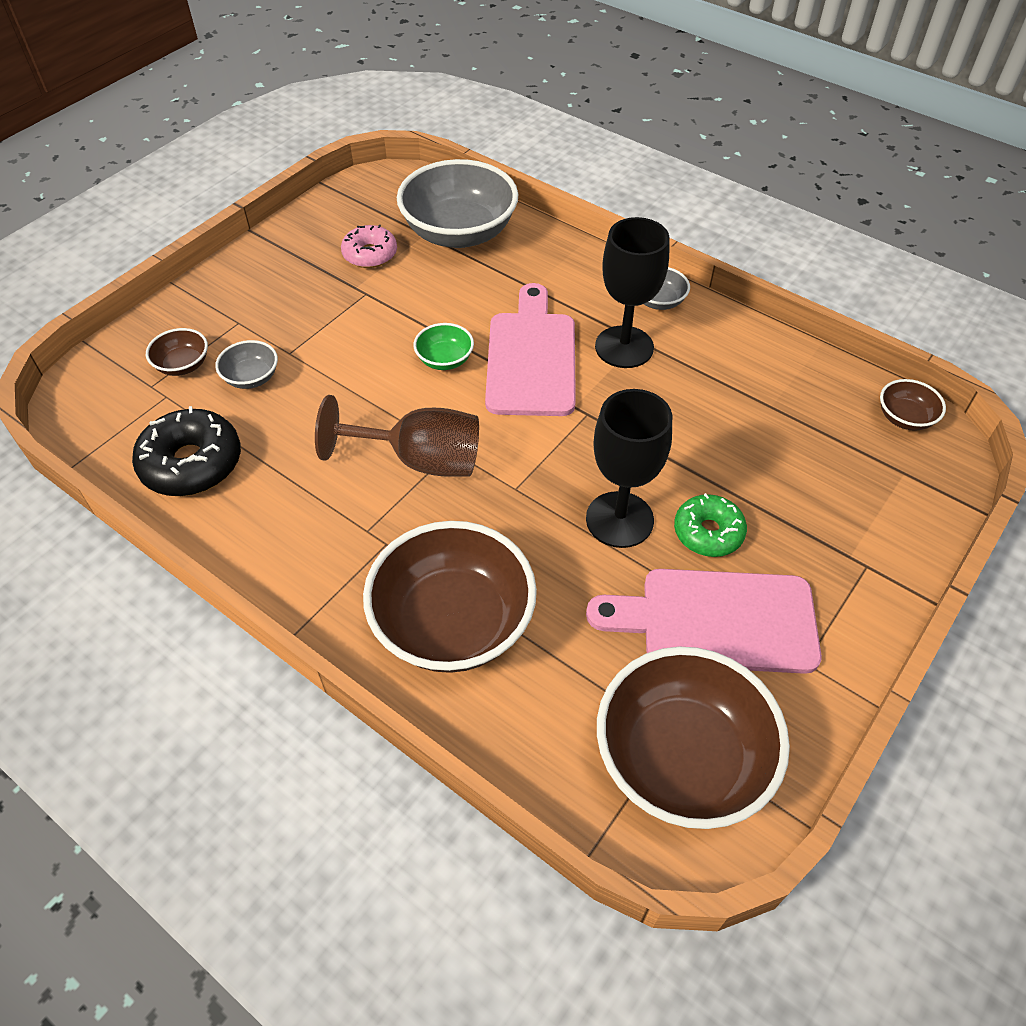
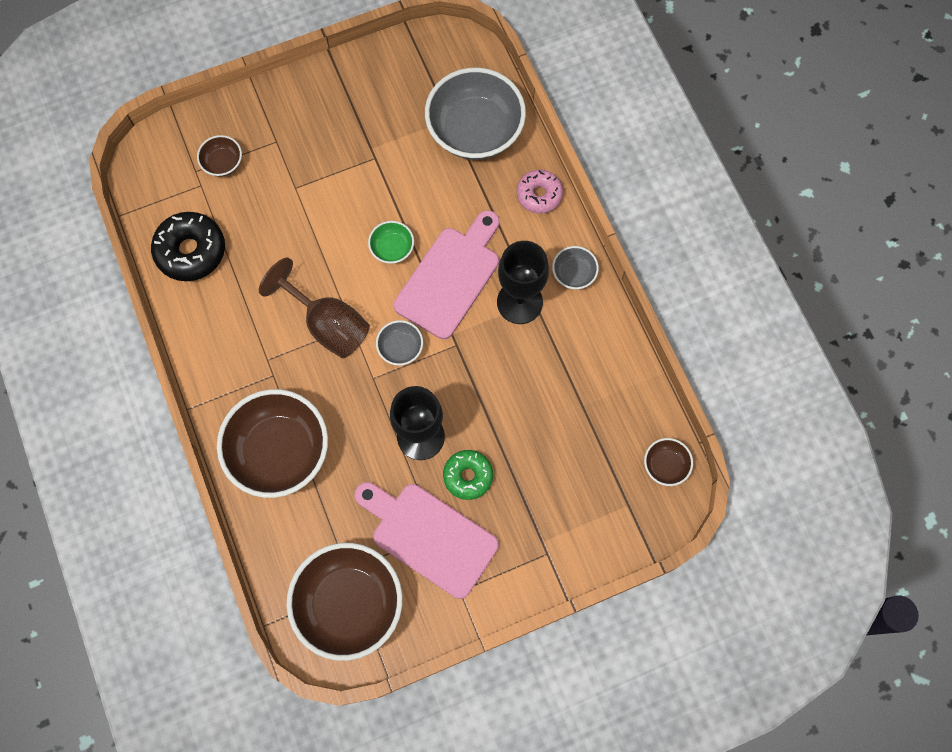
camera: 30 degrees right, 20 degrees up
grey bowl [215,340,278,389] -> grey bowl moved to [376,320,423,366]
pink donut [341,225,397,268] -> pink donut moved to [517,170,563,214]

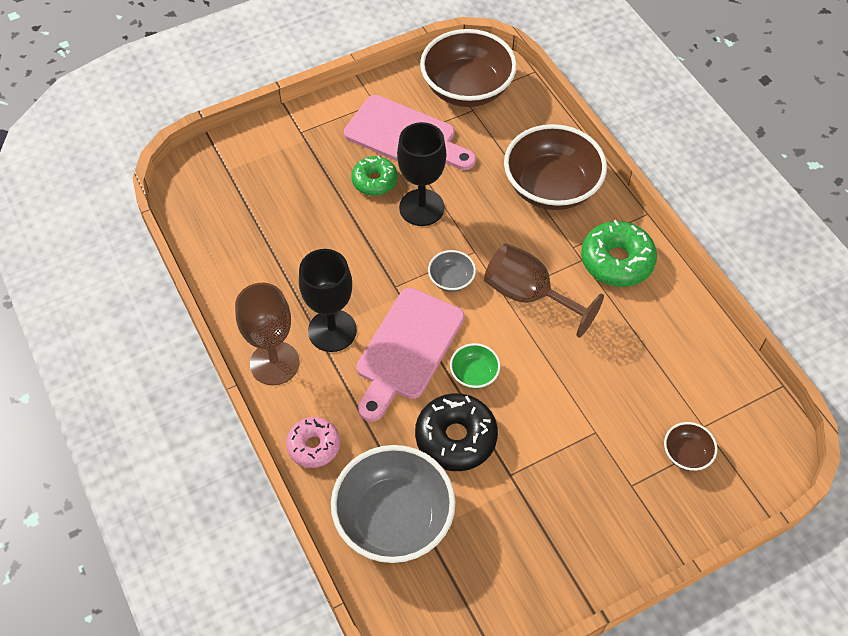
camera: 175 degrees right, 15 degrees down
black donut [151,212,225,281] -> black donut moved to [415,393,498,471]
grey bowl [552,246,599,289] -> brown goblet [235,283,300,385]
brown bowl [644,438,693,486] -> none
none -> green donut [581,220,657,287]

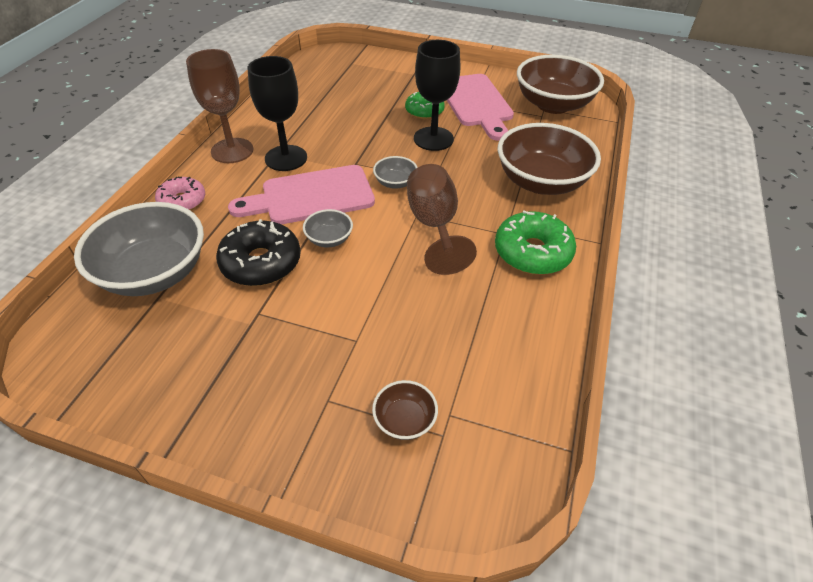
camera: 45 degrees right, 10 degrees down
green bowl [450,343,501,389] -> grey bowl [303,209,353,247]

